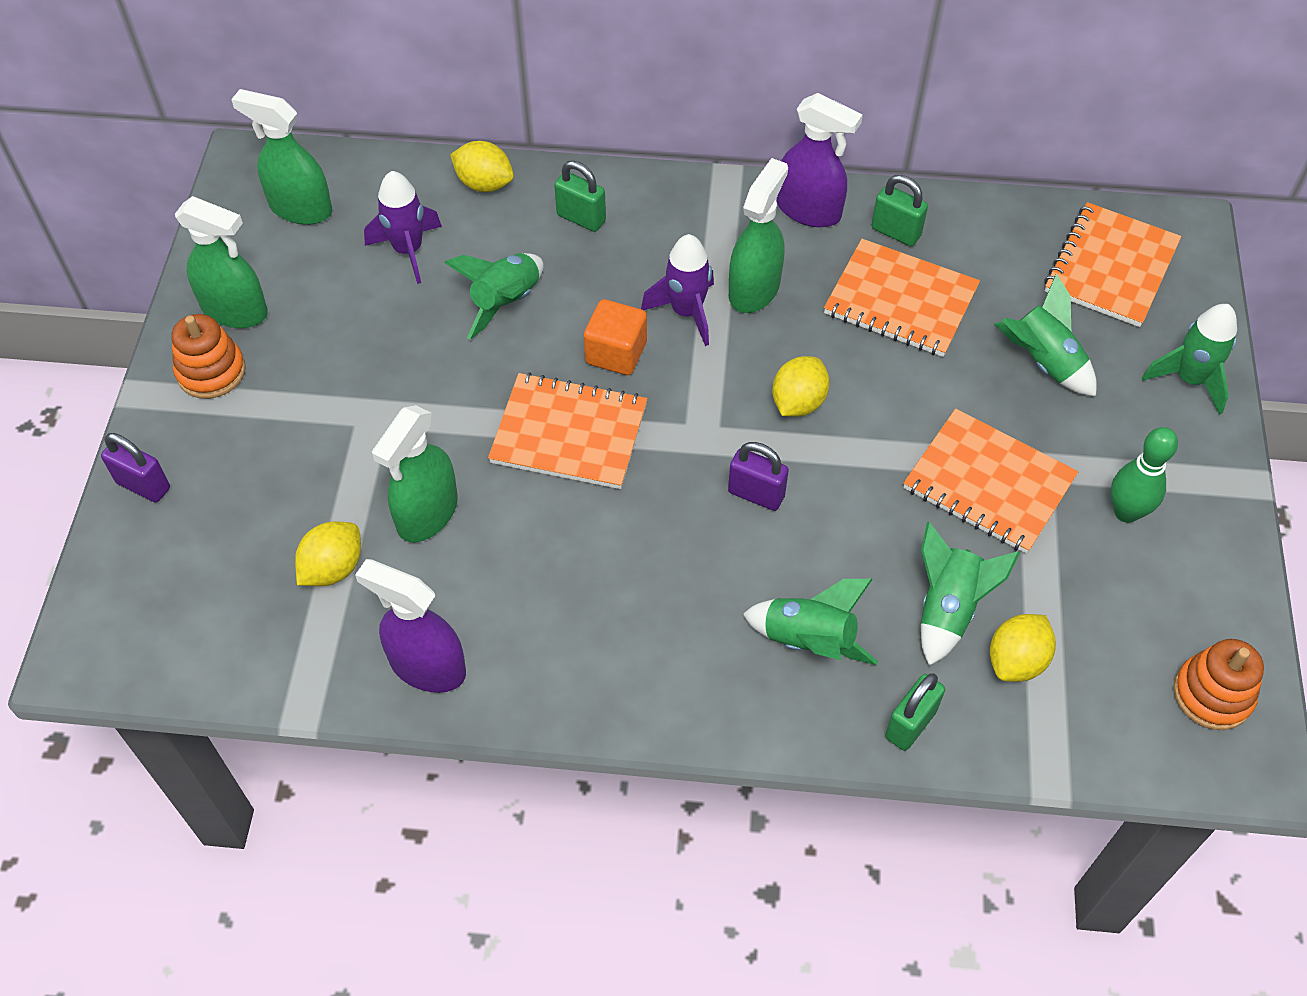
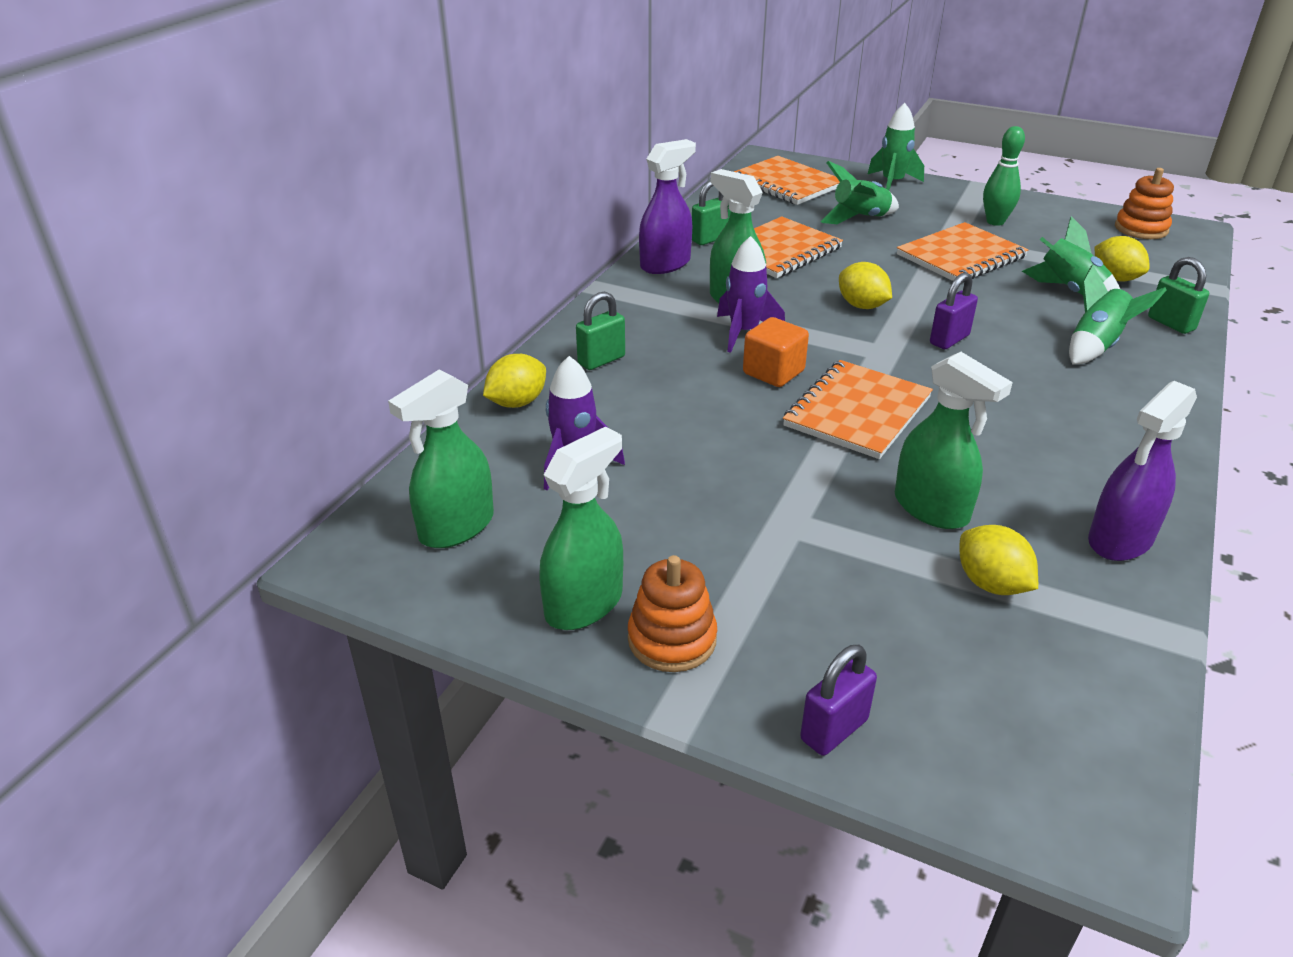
camera: 70 degrees left, 20 degrees down
green rocket [444,253,544,340] -> none

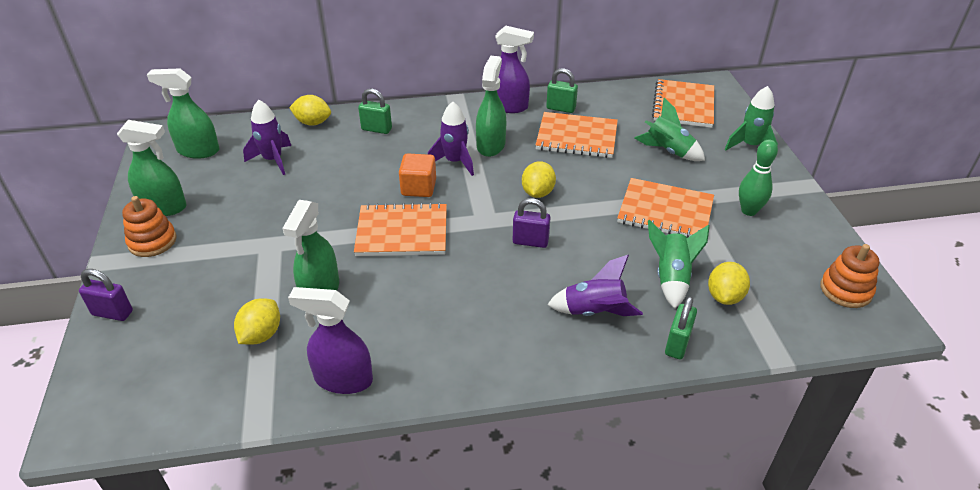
camera: 55 degrees right, 5 degrees up
green rocket [1069,265,1167,364] -> purple rocket [547,255,643,316]

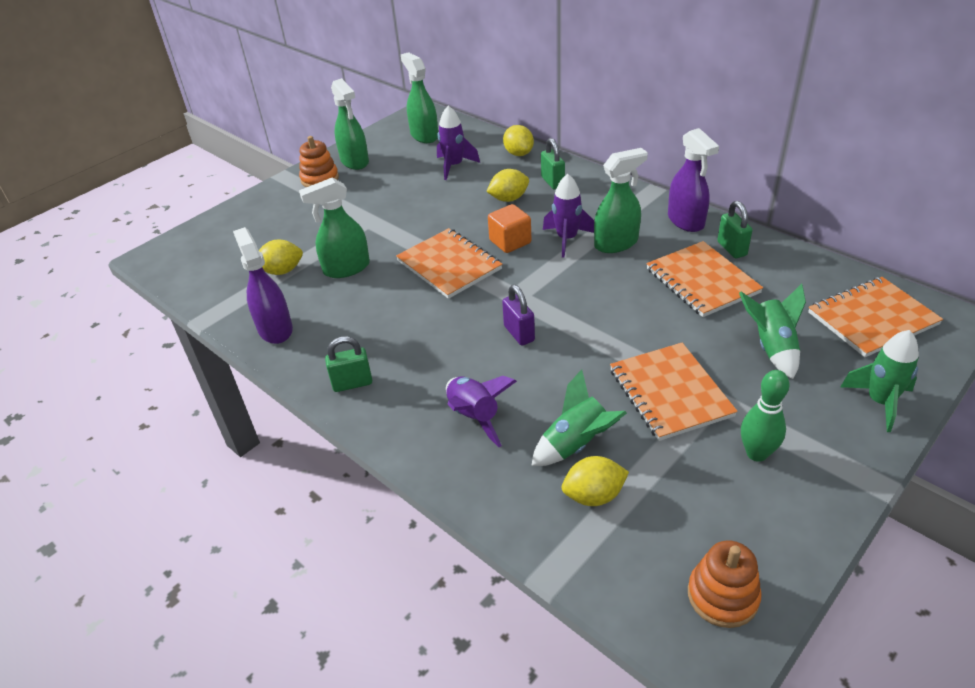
camera: 55 degrees right, 0 degrees up
purple padlock [79,269,133,321] -> none
yellow lemon [522,161,556,198] -> yellow lemon moved to [486,169,529,202]
green padlock [665,296,697,360] -> green padlock moved to [325,336,372,392]

